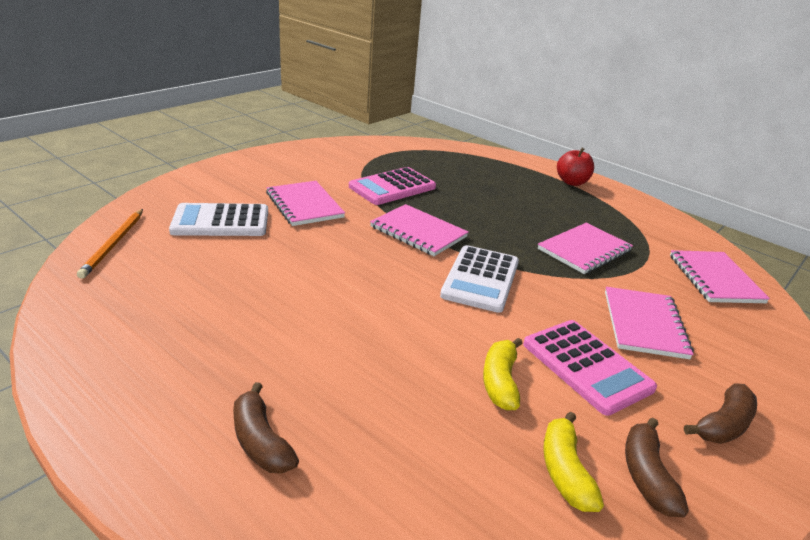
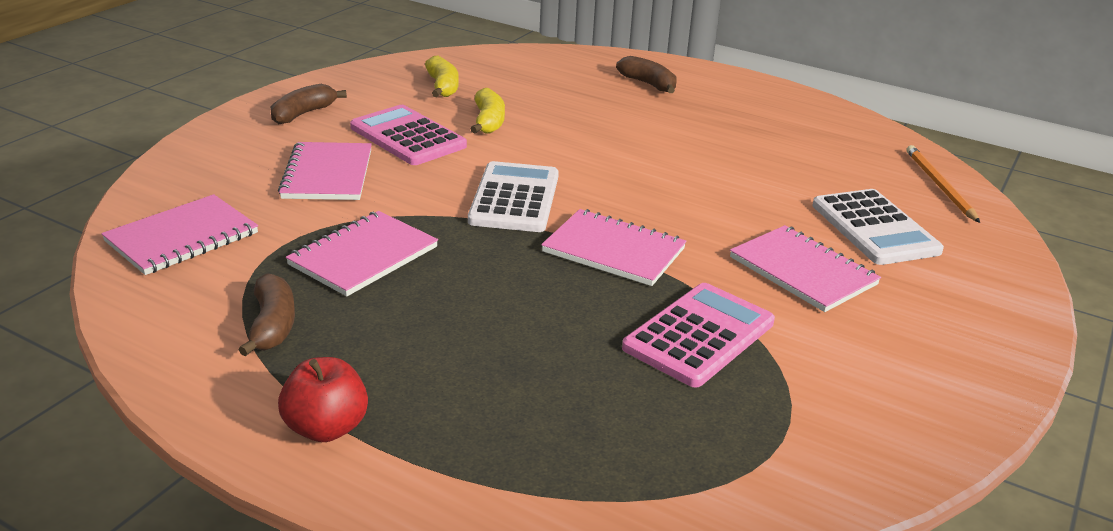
camera: 170 degrees right, 0 degrees up
white calculator [169,203,268,236] -> white calculator turned 90 degrees clockwise [812,189,944,265]
brown banana [625,418,689,518] -> brown banana moved to [238,273,295,356]
pink notebook [670,250,770,303] -> pink notebook turned 60 degrees clockwise [101,194,258,275]

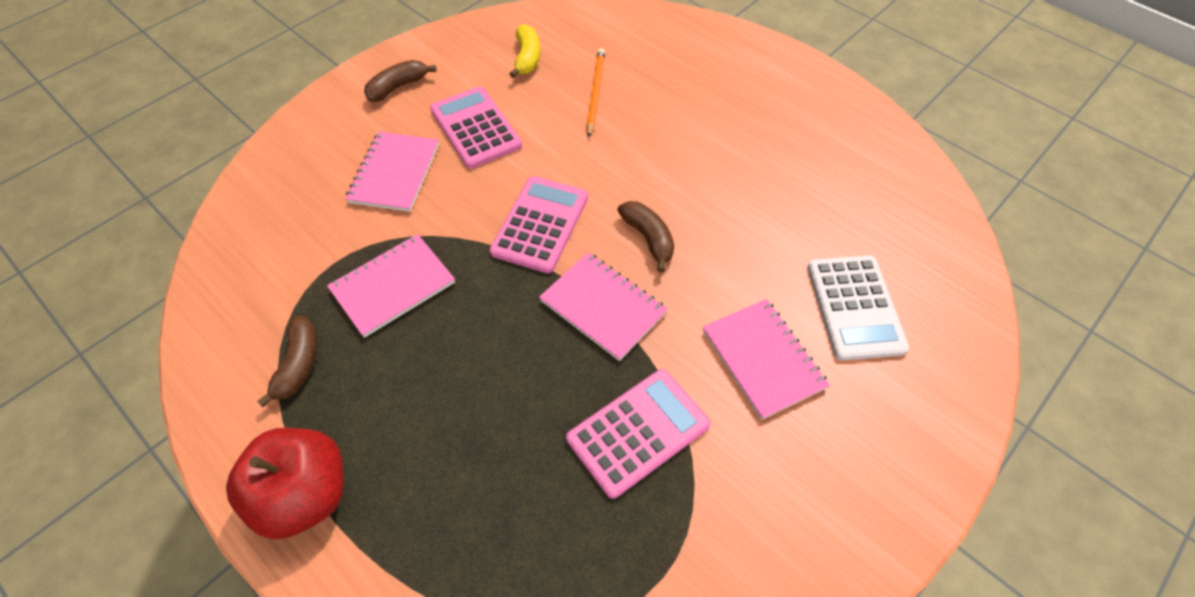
camera: 15 degrees right, 25 degrees up
pink notebook [101,194,258,275] -> none
red apple [278,357,368,442] -> red apple [226,428,344,539], size x1.54
white calculator [468,161,559,232] -> pink calculator [490,176,588,273]
yellow banana [470,88,505,134] -> none
brown banana [616,56,677,93] -> brown banana moved to [617,201,674,272]
orange pencil [906,145,980,223] -> orange pencil moved to [586,48,605,137]

